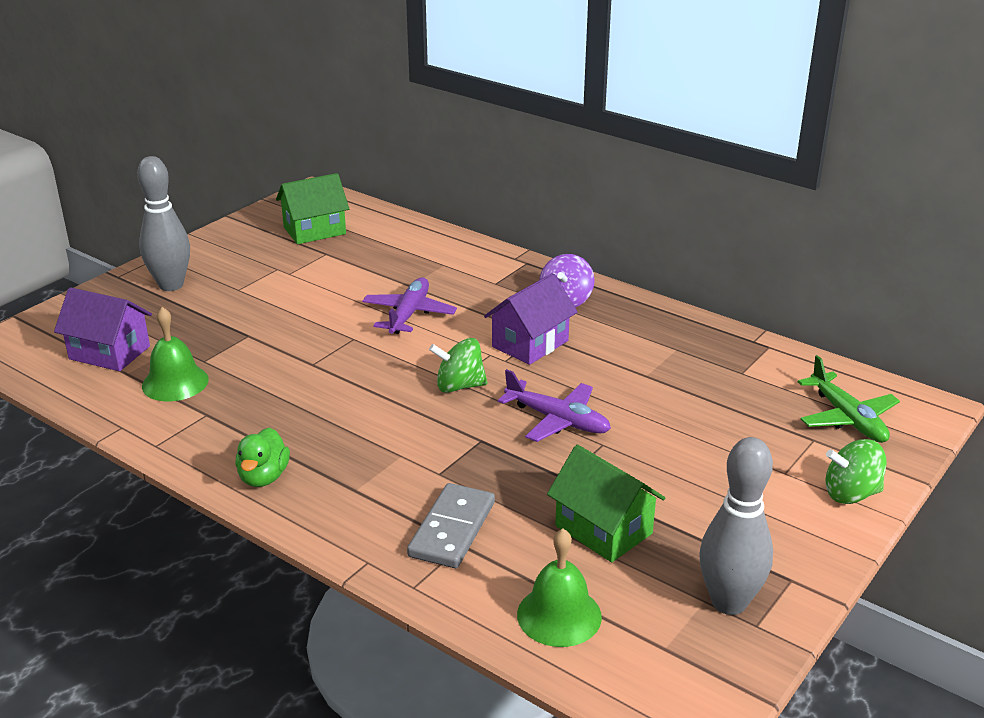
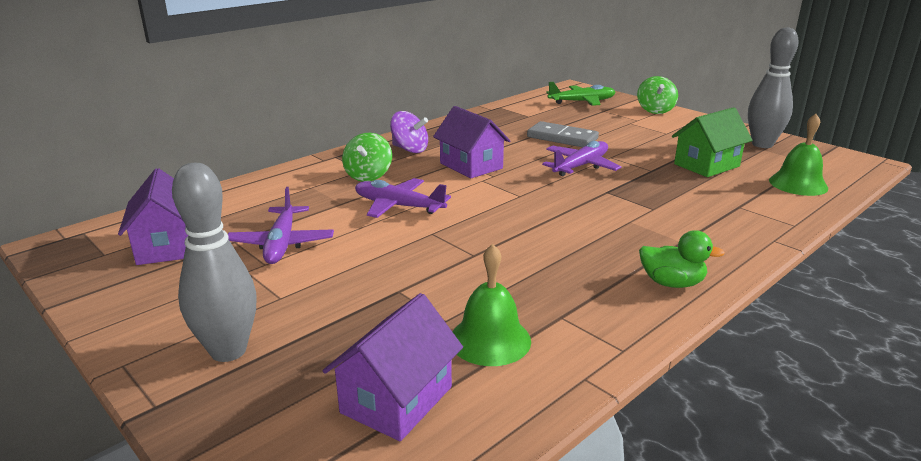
camera: 80 degrees left, 5 degrees down
green house [276,173,349,244] -> purple house [118,168,188,265]
grey domino [407,483,495,568] -> grey domino moved to [527,121,599,147]
green spinning top [429,338,487,393] -> green spinning top moved to [342,133,392,182]
none -> purple plane [228,187,334,264]

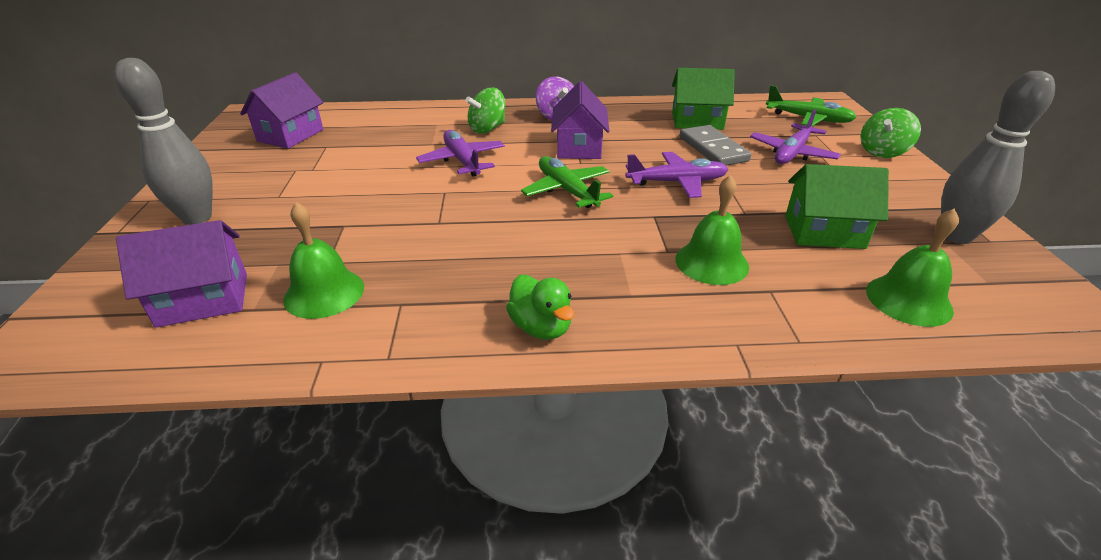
camera: 40 degrees right, 10 degrees up
purple plane [228,187,334,264] -> purple plane moved to [750,109,841,164]
none -> green plane [521,156,613,208]
none -> green house [672,68,735,130]
none -> green bell [675,175,749,285]

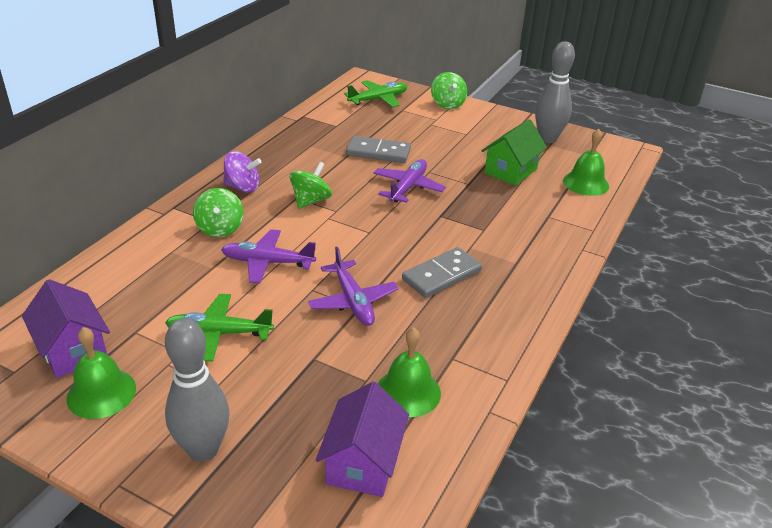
camera: 60 degrees left, 0 degrees up
green duck [506,275,574,340] -> none
green plane [521,156,613,208] -> green plane moved to [165,294,274,362]
purple house [551,81,609,159] -> green spinning top [290,162,332,209]
green house [672,68,735,130] -> none
green bell [675,175,749,285] -> green bell moved to [66,327,136,419]
purple plane [750,109,841,164] -> purple plane moved to [308,247,399,326]
none -> grey domino [402,247,482,298]

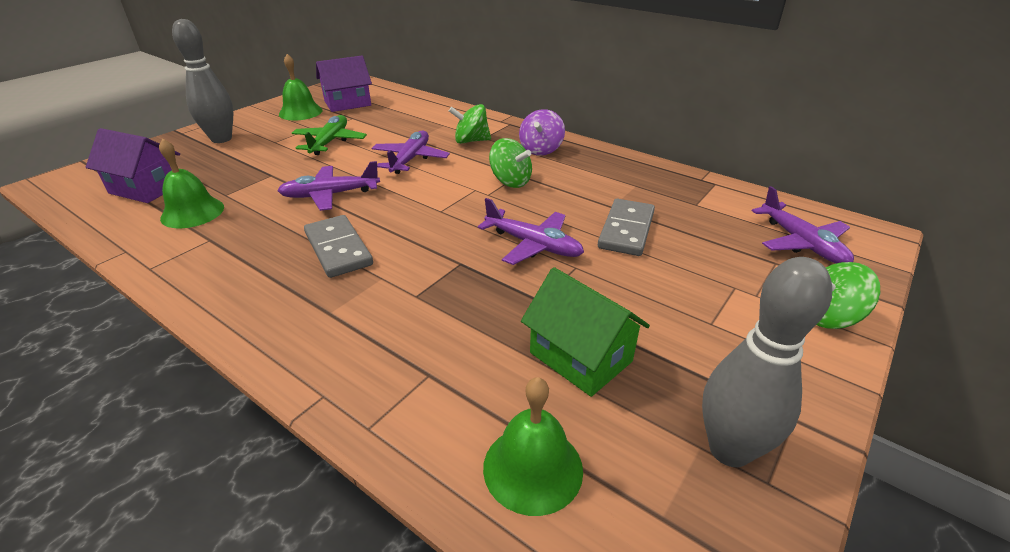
camera: 100 degrees right, 0 degrees up
green plane [344,80,407,107] -> purple plane [752,186,854,264]

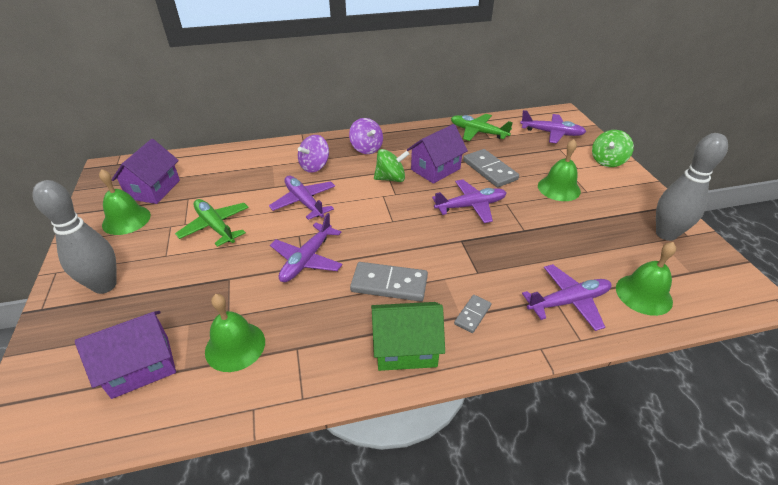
camera: 50 degrees left, 5 degrees up
green spinning top [449,104,491,144] -> purple spinning top [298,135,329,173]
green house [521,267,650,397] -> green house moved to [371,302,445,371]
none -> purple house [407,124,468,184]
none -> green plane [451,114,513,141]
none -> grey domino [454,295,491,333]
none -> purple plane [522,264,612,331]
none -> green bell [538,139,581,201]

